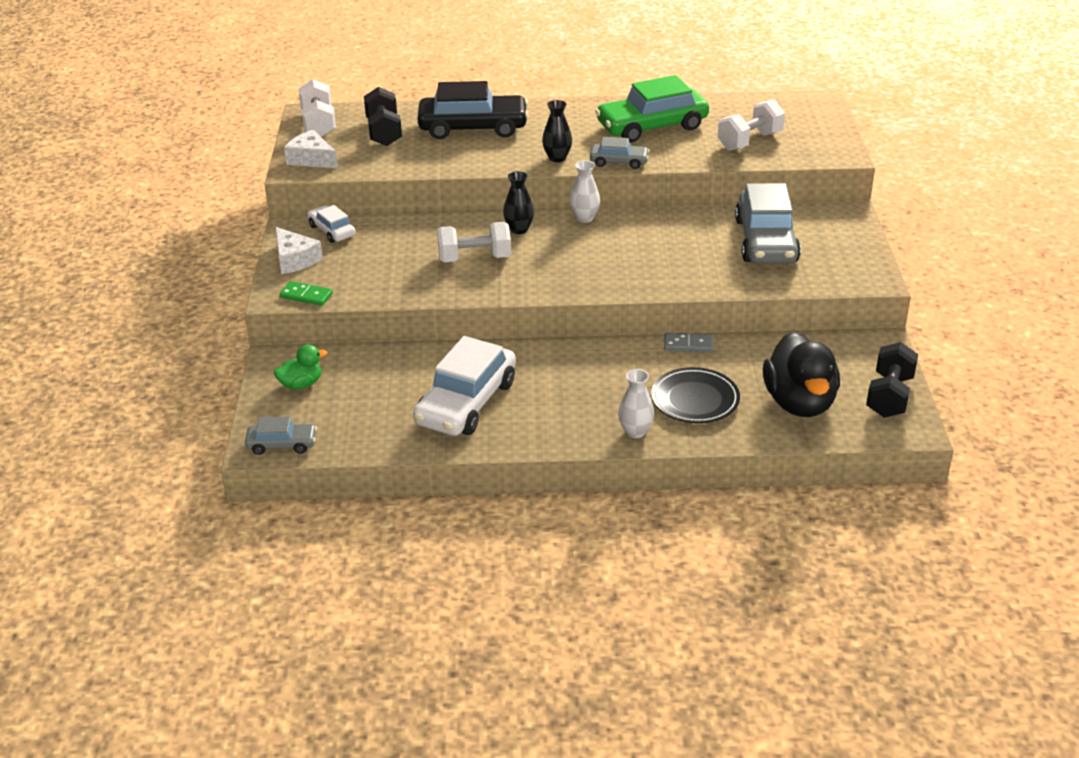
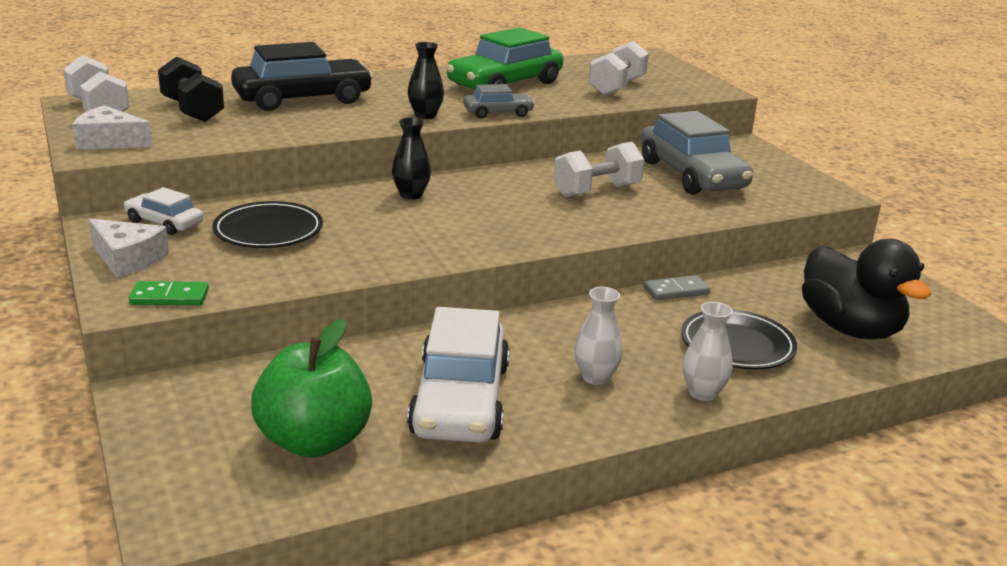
camera: 25 degrees left, 10 degrees down
grey car [245,417,317,455] -> none
green duck [274,344,328,390] -> none
white dumbbell [437,222,511,262] -> white dumbbell moved to [553,142,644,197]
white vase [570,160,600,223] -> white vase moved to [574,287,623,385]
black dumbbell [866,342,918,418] -> none
none -> black plate [212,201,323,248]
none -> green apple [251,319,372,458]

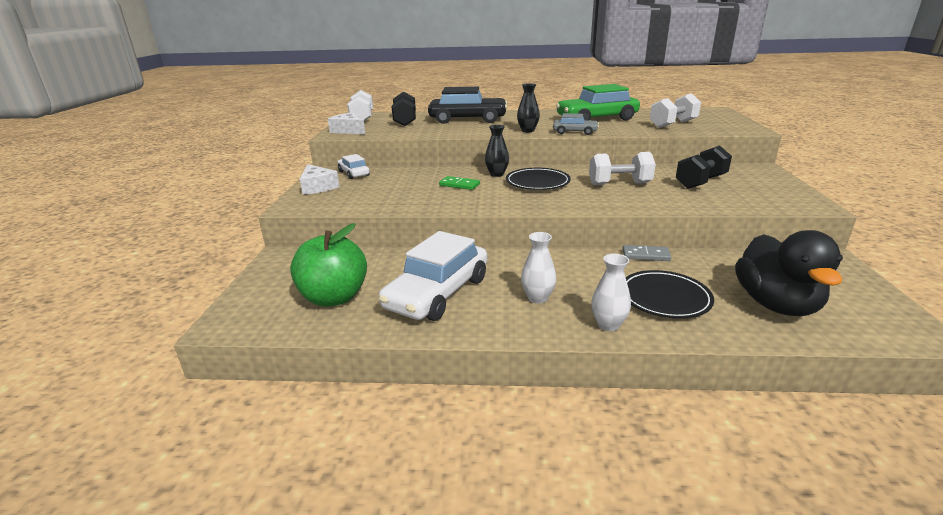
camera: 30 degrees right, 0 degrees up
green domino [129,281,209,305] -> green domino moved to [439,176,480,190]
black plate [212,201,323,248] -> black plate moved to [506,168,571,190]
grey car [641,111,753,195] -> black dumbbell [676,145,732,189]

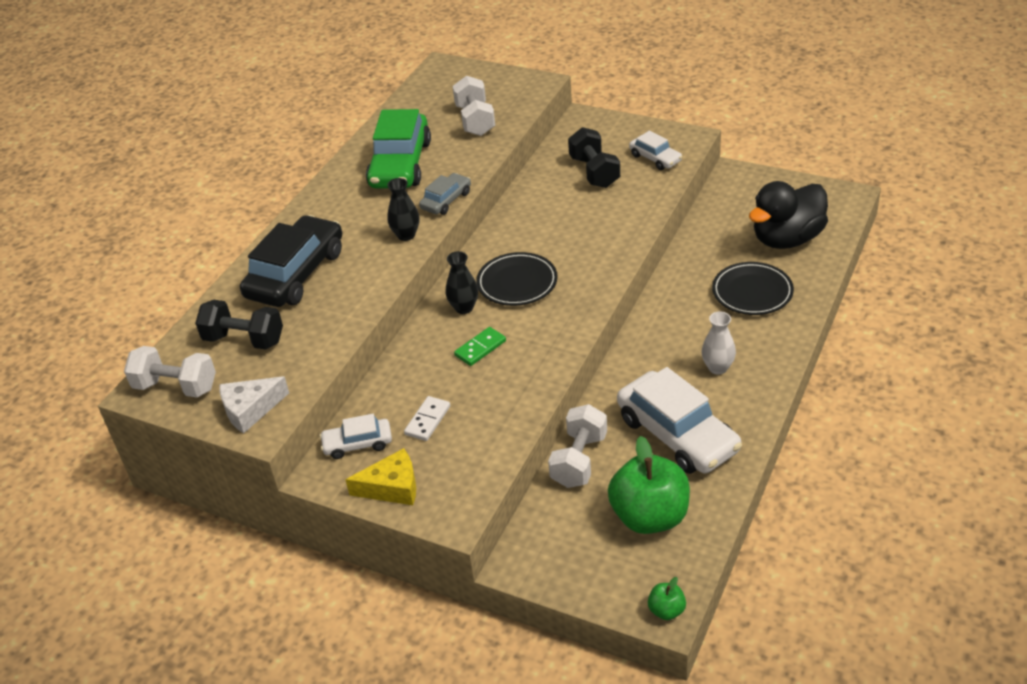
camera: 65 degrees left, 15 degrees up
white cheese [300,164,340,195] -> yellow cheese [345,448,416,505]
white dumbbell [589,152,656,185] -> white dumbbell moved to [548,404,607,488]
white vase [591,254,631,331] -> none
grey domino [623,245,671,261] -> none
black duck [735,230,843,316] -> black duck turned 120 degrees clockwise [749,181,828,249]
none -> white domino [404,396,450,441]
none -> white car [629,130,682,170]
none -> green apple [648,577,686,620]

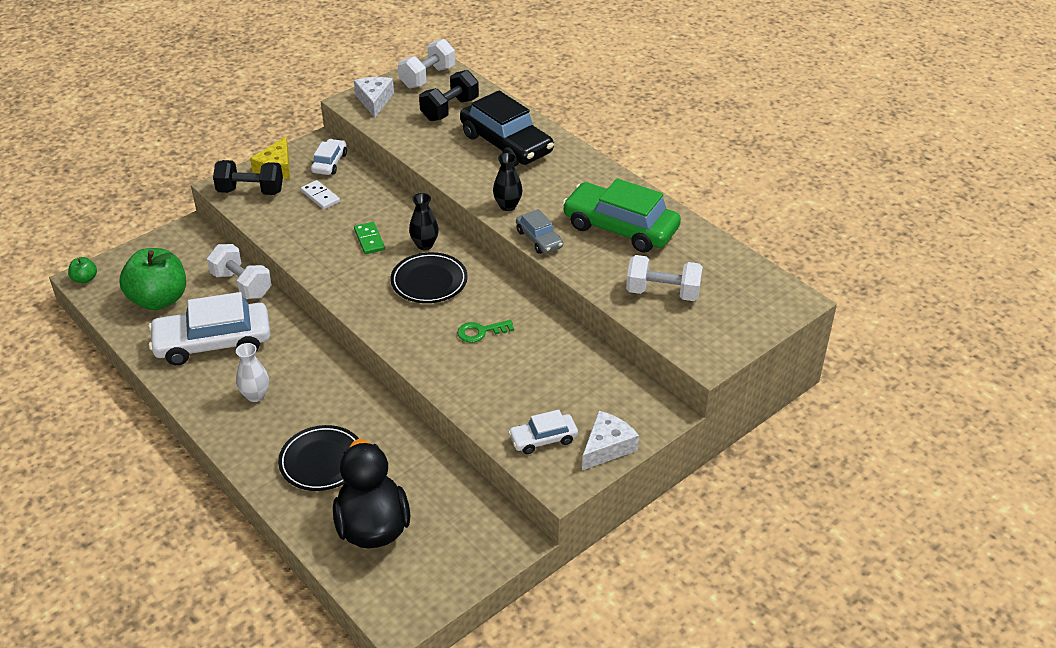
camera: 110 degrees right, 0 degrees up
black dumbbell [568,127,620,188] -> black dumbbell moved to [213,160,283,195]
none -> green key [457,320,514,343]
none -> white cheese [582,411,639,470]

